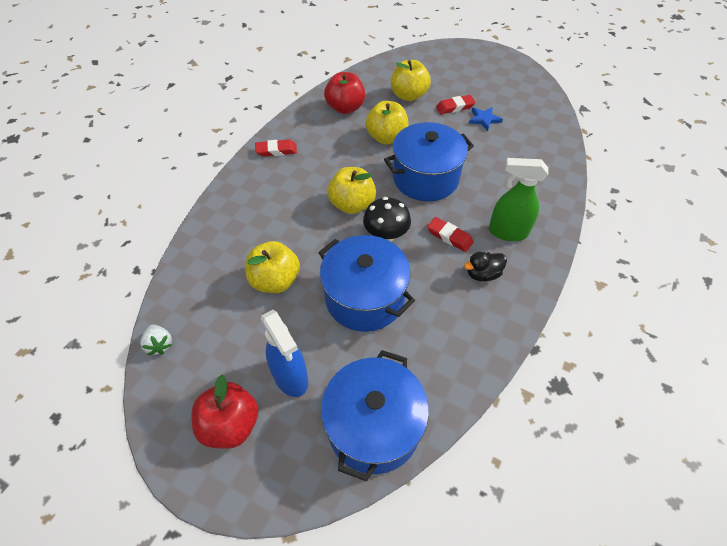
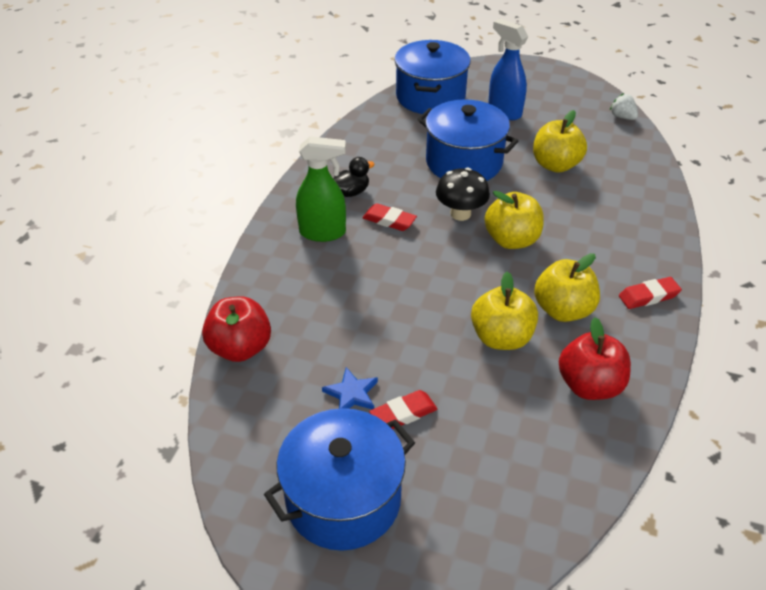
camera: 170 degrees right, 10 degrees down
red apple [191,375,259,449] -> red apple moved to [202,296,271,362]
blue pot [384,122,474,201] -> blue pot moved to [264,408,415,551]
yellow apple [391,60,431,101] -> yellow apple moved to [534,253,600,322]

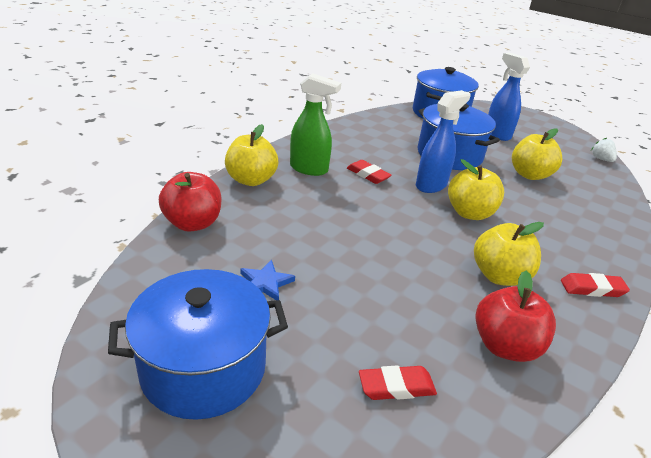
camera: 15 degrees right, 10 degrees down
black duck [333,157,375,197] -> none
red eraser [369,390,437,429] -> red eraser moved to [359,365,437,400]
black mushroom [436,168,490,221] -> blue spray bottle [416,90,470,193]
yellow apple [471,272,538,350] -> yellow apple moved to [225,124,278,186]

